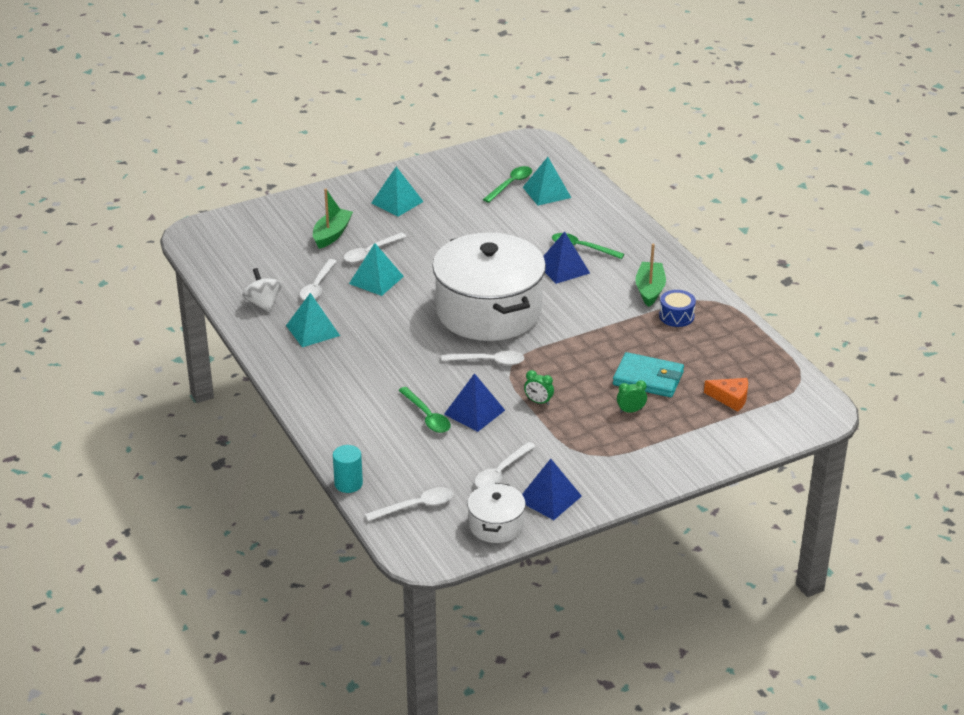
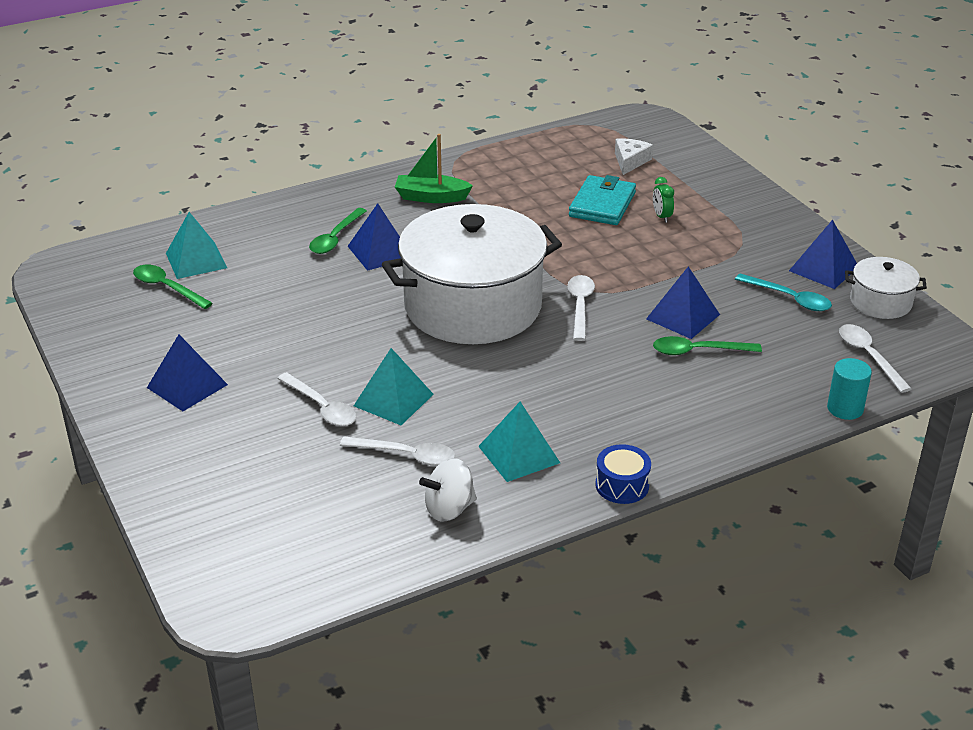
camera: 90 degrees left, 0 degrees up
green boat [313,189,353,249] -> none
turquoise pyramid [371,167,424,217] -> blue pyramid [147,335,228,411]
green spoon [398,387,451,433] -> green spoon turned 150 degrees counterclockwise [653,336,762,355]
white spoon [475,442,536,488] -> turquoise spoon [735,273,832,311]
green clock [524,370,554,405] -> none
blue drum [659,290,696,327] -> blue drum moved to [595,444,651,504]
orange cheese [704,378,748,412] -> white cheese [615,138,653,175]

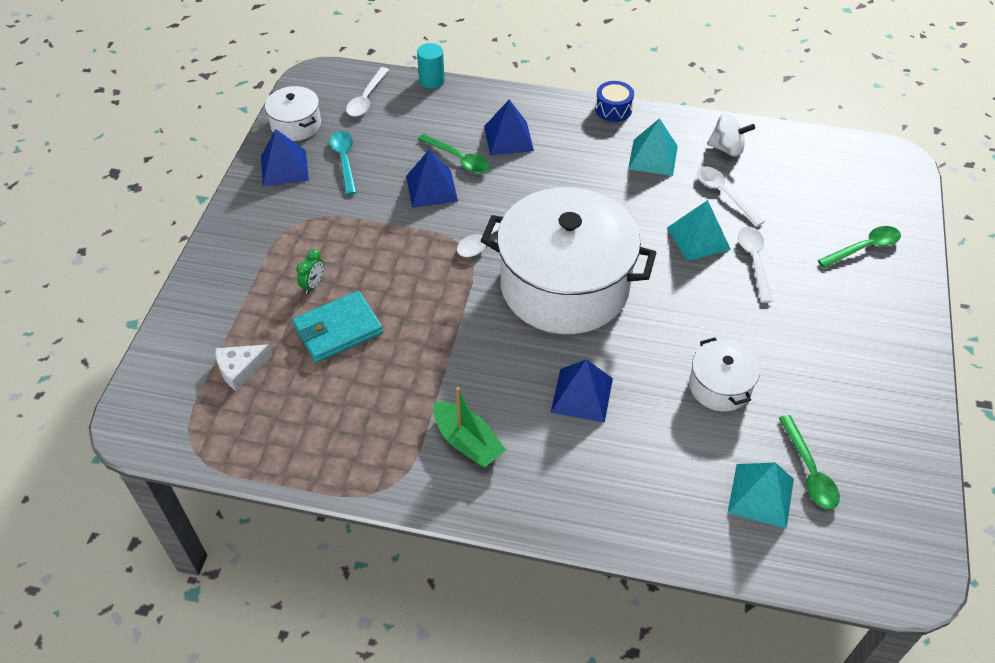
camera: 140 degrees left, 15 degrees up
blue pyramid [147,335,228,411] -> blue pyramid moved to [484,99,534,155]
green spoon [309,208,367,254] -> green spoon moved to [818,226,901,268]
none -> white pot [689,338,760,411]

